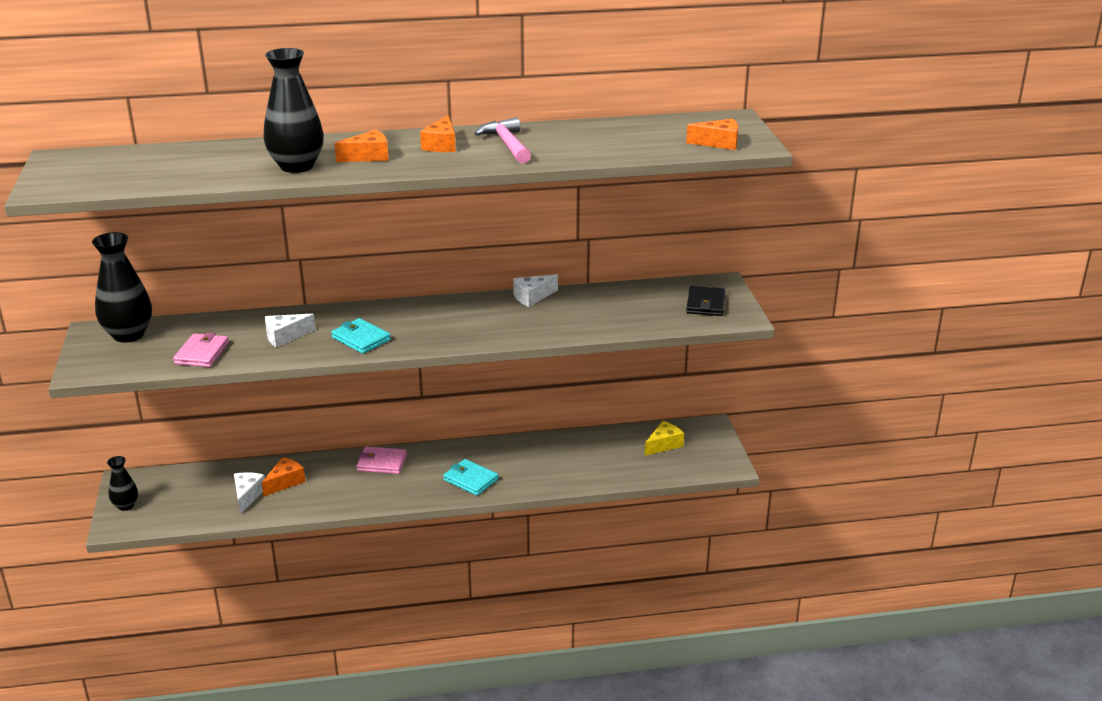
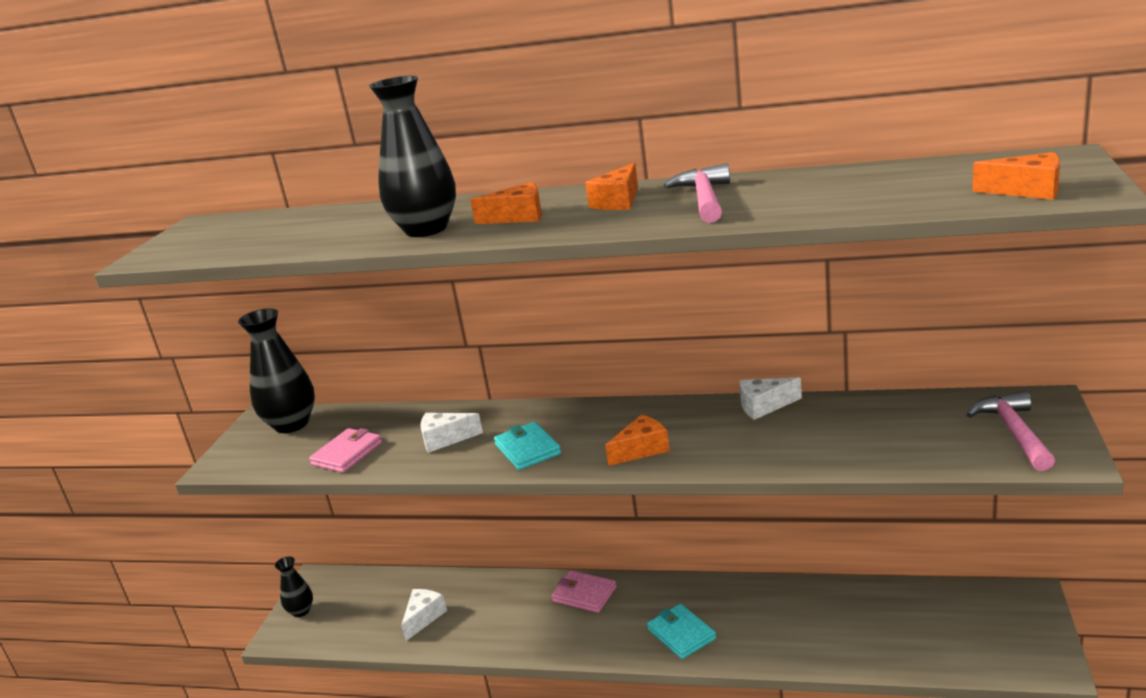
camera: 25 degrees right, 5 degrees down
orange cheese [262,457,306,497] -> orange cheese moved to [605,414,670,466]
yellow cheese [645,421,684,456] -> none
black wallet [686,286,725,316] -> pink hammer [966,391,1055,471]

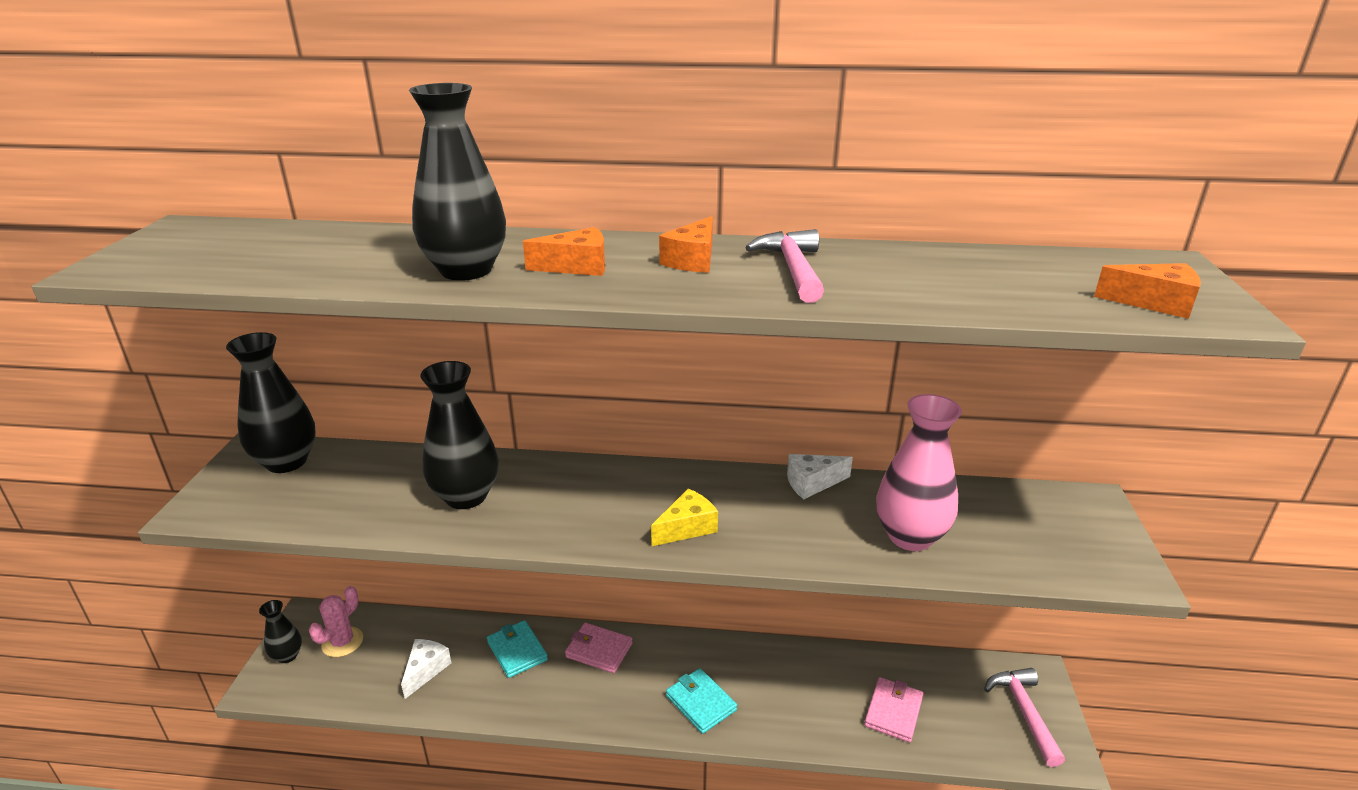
camera: 10 degrees left, 5 degrees up
pink wallet [309,428,382,473] -> pink wallet moved to [864,677,923,743]
white cheese [420,413,483,453] -> black vase [420,361,499,509]
turquoise wallet [494,422,561,470] -> turquoise wallet moved to [487,620,548,678]
orange cheese [605,414,670,466] -> yellow cheese [651,489,718,546]
pink hammer [966,391,1055,471] -> pink hammer moved to [984,668,1065,767]
none -> pink cactus [309,586,363,657]
none -> pink vase [876,394,962,551]

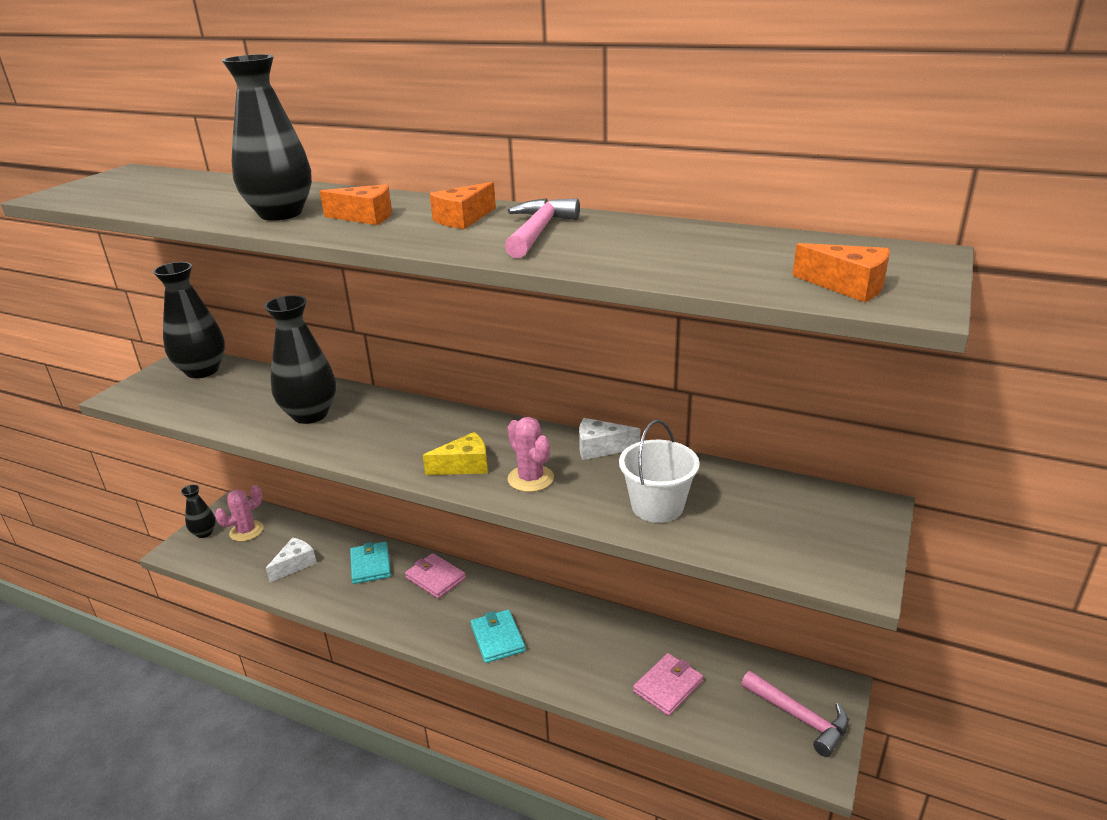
camera: 20 degrees right, 0 degrees up
pink vase [876,394,962,551] -> white bucket [619,420,700,523]
pink hammer [984,668,1065,767] -> pink hammer turned 120 degrees clockwise [741,671,849,757]
none -> pink cactus [507,417,554,492]

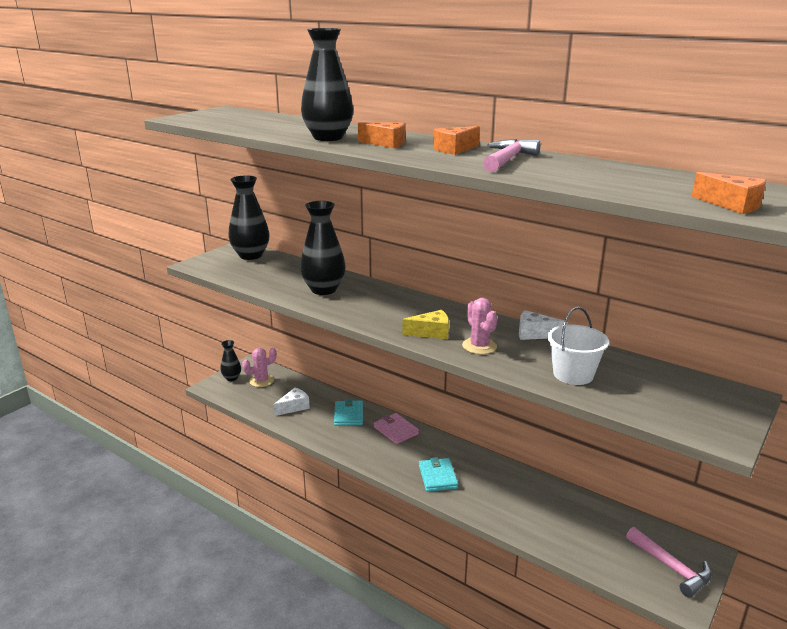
camera: 10 degrees right, 5 degrees down
pink wallet [633,653,703,716] -> none

